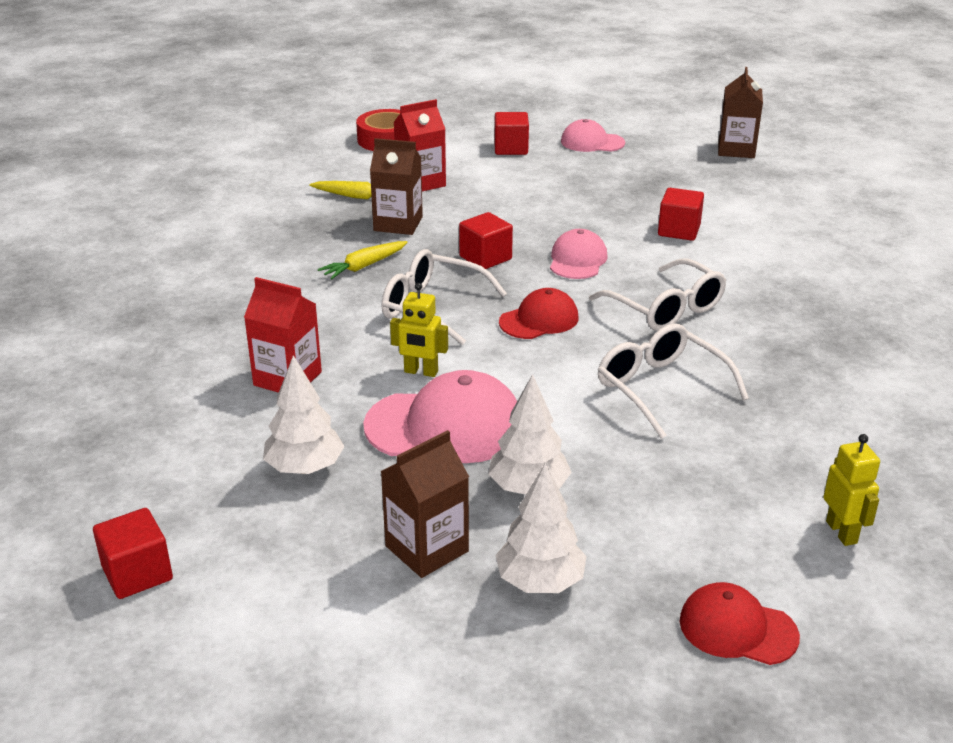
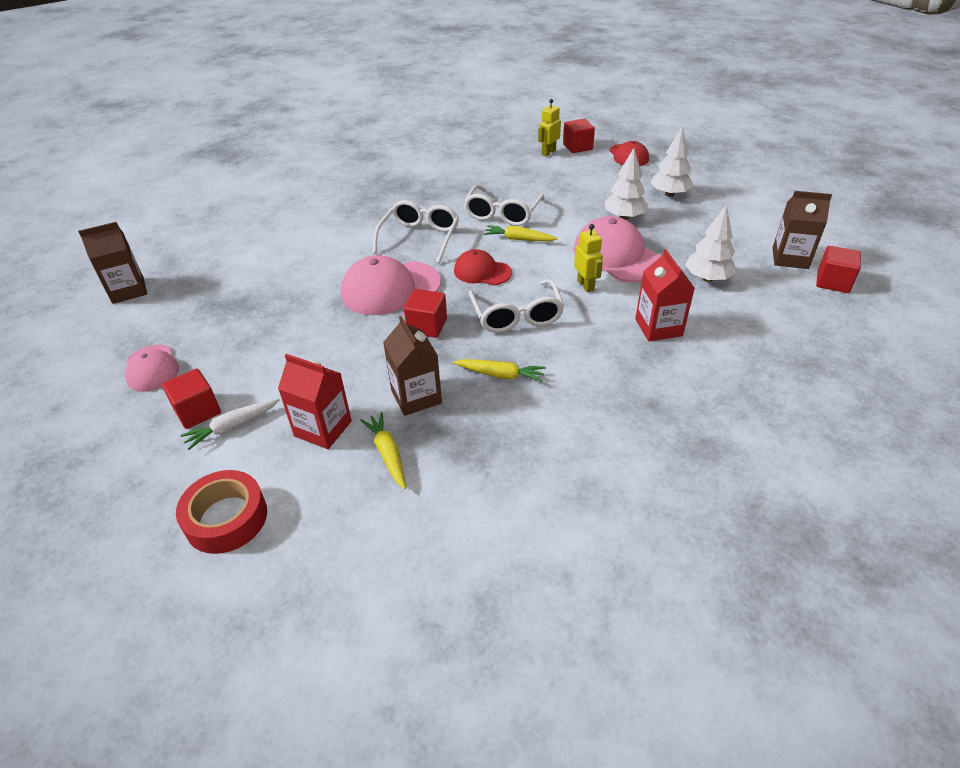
camera: 125 degrees left, 10 degrees up
brown carton [380,430,469,578] -> brown carton moved to [772,191,832,269]
pink cap [550,229,607,279] -> pink cap [341,255,441,315], size x1.67
red cube [658,188,704,241] -> red cube moved to [563,119,595,153]
none -> white carrot [180,398,280,450]
none -> yellow carrot [484,225,558,241]

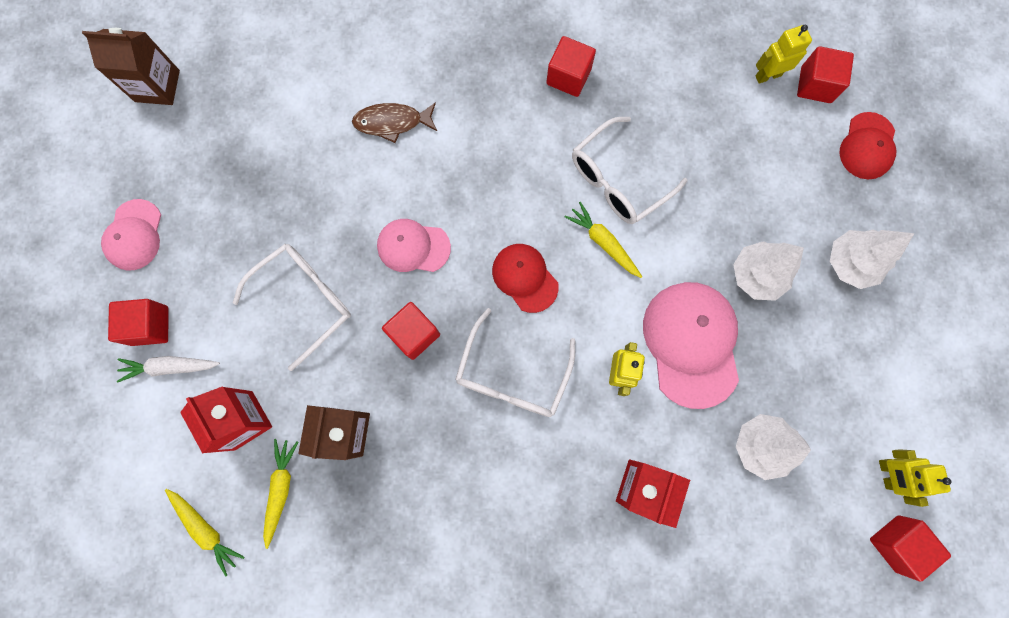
camera: 30 degrees right, 35 degrees up
red tape [176,470,267,554] -> none
pink cap [341,255,441,315] -> pink cap [377,219,451,272], size x0.60
white glasses [373,200,459,264] -> white glasses moved to [233,244,351,371]
yellow carrot [453,359,546,382] -> yellow carrot moved to [165,489,245,577]
brown carton [772,191,832,269] -> yellow robot [879,449,951,507]
none -> brown fish [352,102,437,143]
none -> red cube [546,36,596,97]

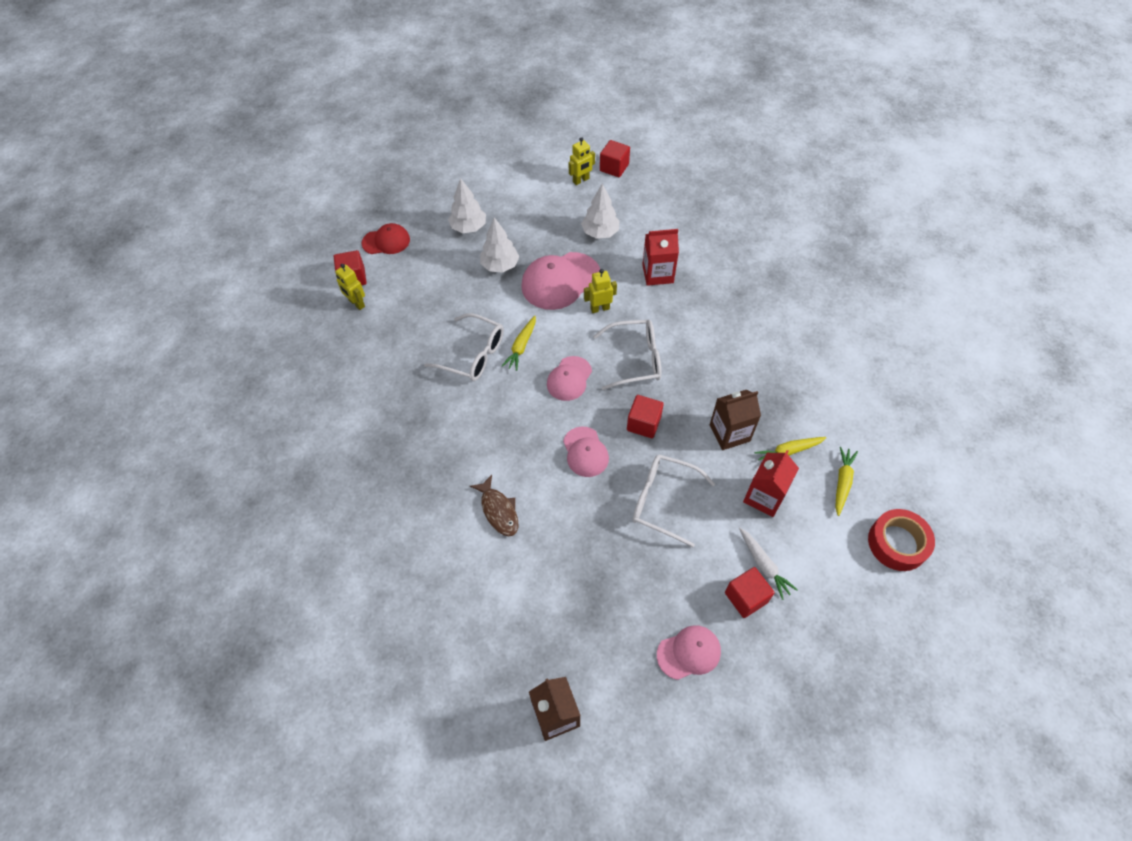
camera: 115 degrees left, 20 degrees down
red cap [492,244,559,313] -> pink cap [547,356,592,401]
red cube [546,36,596,97] -> none
none -> red tape [868,509,935,571]

